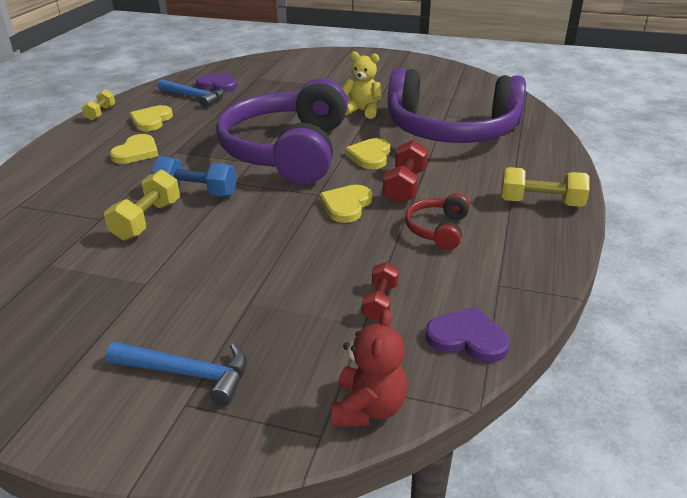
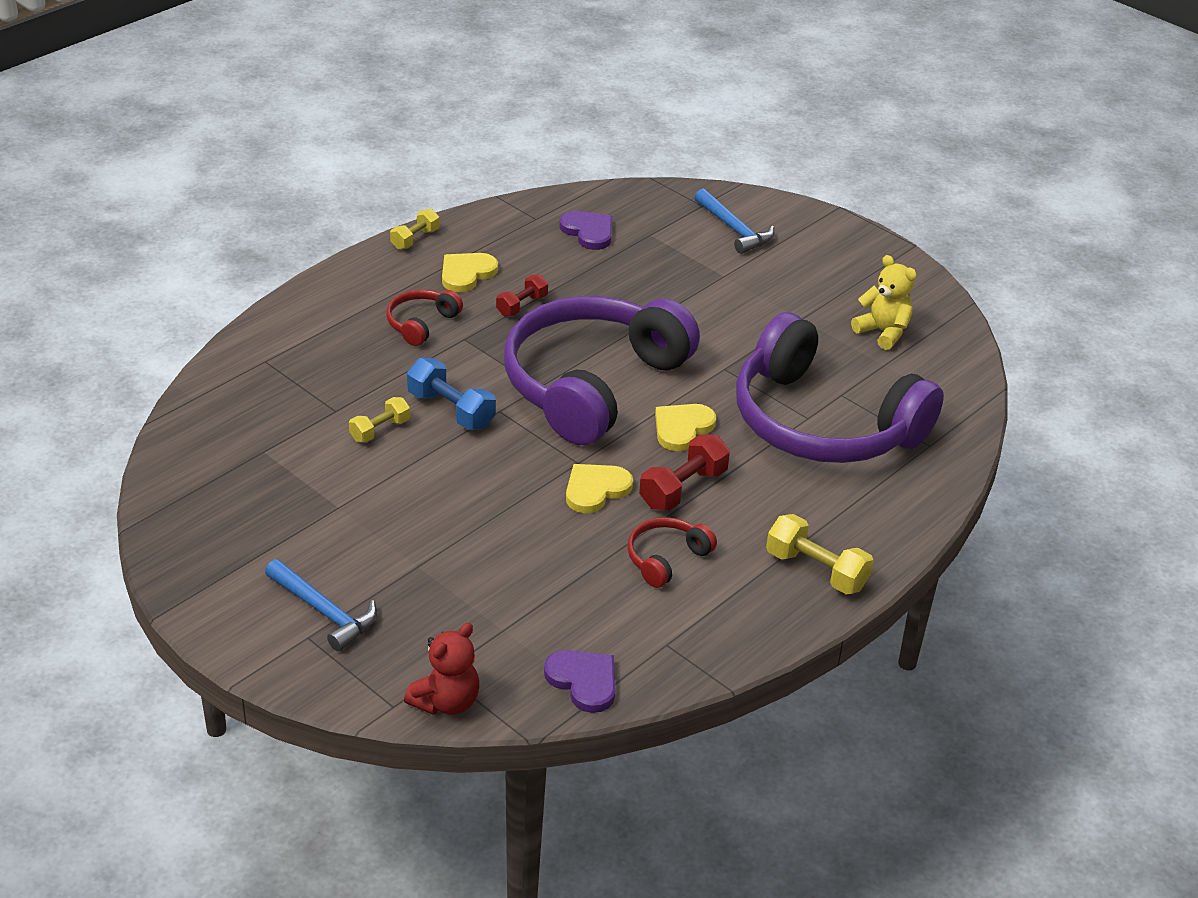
camera: 25 degrees right, 5 degrees up
yellow dumbbell [104,170,180,241] -> yellow dumbbell [349,397,410,443], size x0.64
yellow heart [110,134,158,164] -> red headphones [386,290,463,346]
blue hammer [158,79,225,108] -> blue hammer moved to [694,189,774,254]
yellow teddy bear [342,51,382,119] -> yellow teddy bear moved to [851,255,917,350]
red dumbbell [362,262,399,321] -> red dumbbell moved to [496,274,548,316]

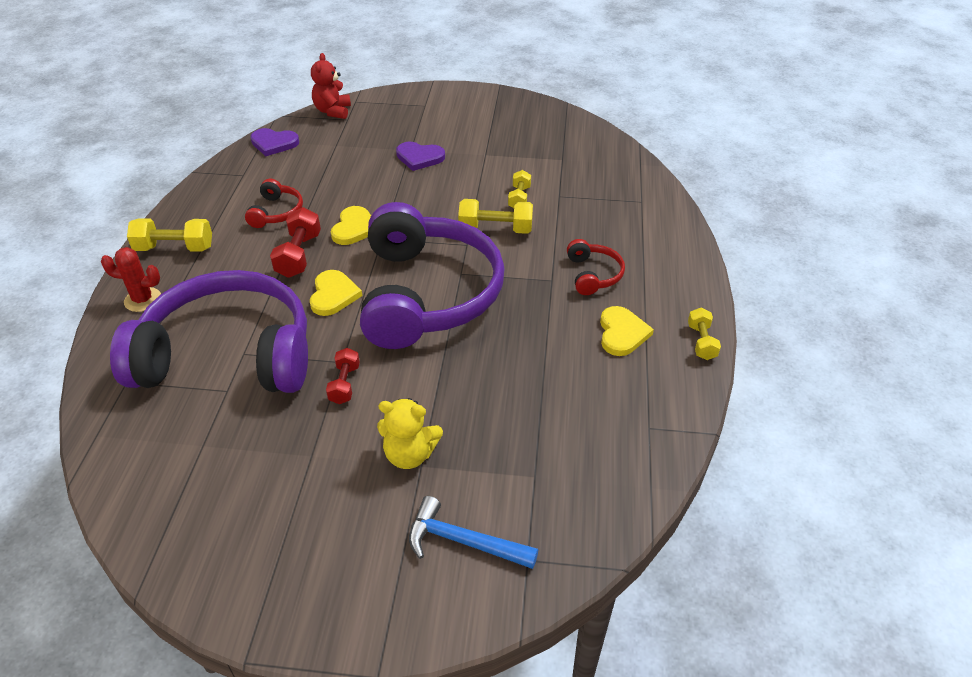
camera: 145 degrees right, 5 degrees up
blue hammer [265,559,377,651] -> none
blue dumbbell [407,358,496,430] -> yellow dumbbell [458,199,533,234]
red dumbbell [496,274,548,316] -> red dumbbell moved to [326,348,360,404]
purple heart [559,211,612,250] -> purple heart moved to [396,142,445,171]
yellow teddy bear [851,255,917,350] -> yellow teddy bear moved to [377,398,443,469]
none -> red cactus [101,247,161,312]

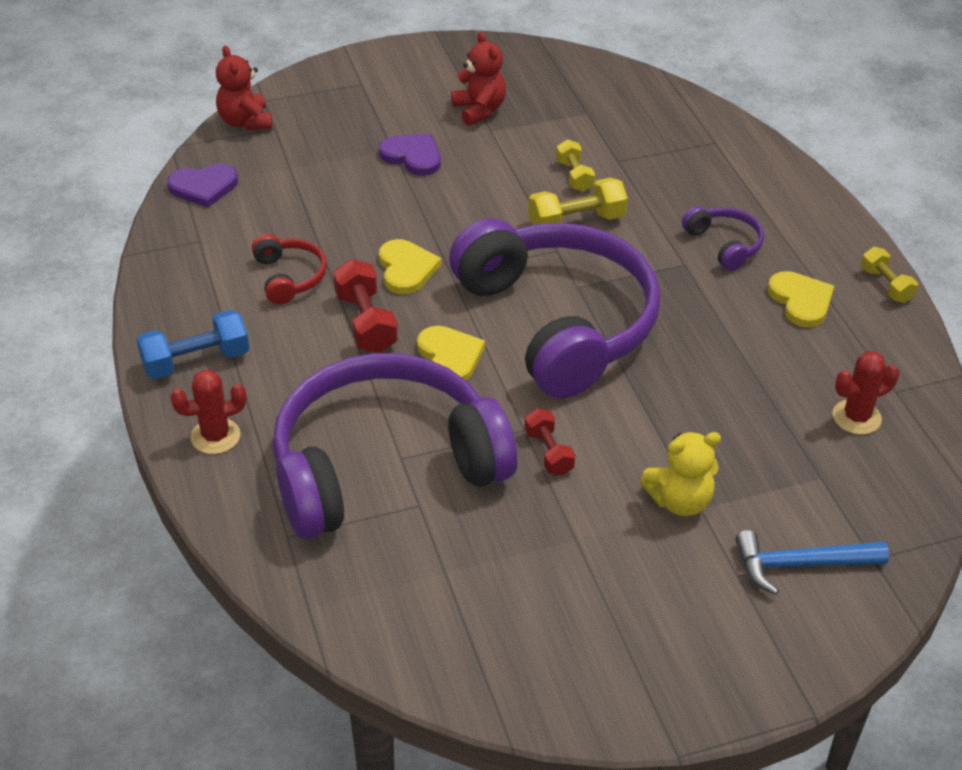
camera: 25 degrees left, 0 degrees up
yellow dumbbell [127,218,212,252] -> blue dumbbell [137,310,250,379]
purple heart [396,142,445,171] -> purple heart turned 135 degrees counterclockwise [379,134,441,176]
red headphones [567,239,625,295] -> purple headphones [682,206,764,271]
none -> red teddy bear [451,32,506,126]
none -> red cactus [832,351,899,435]

